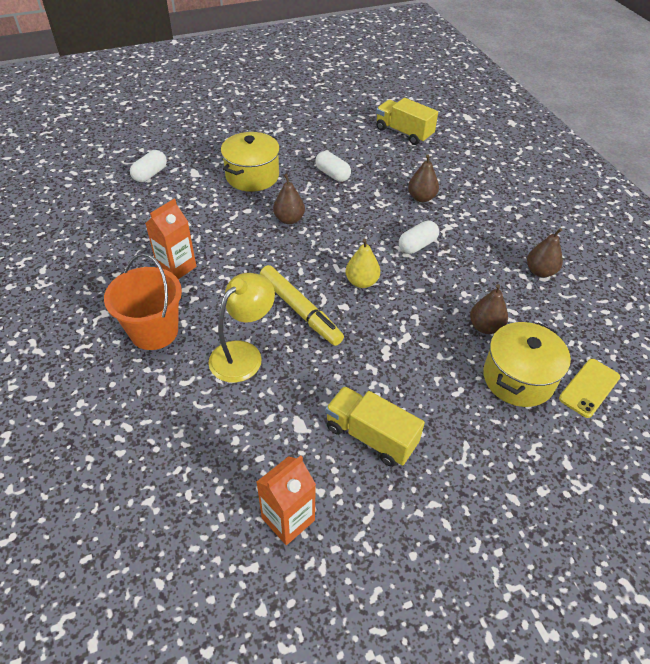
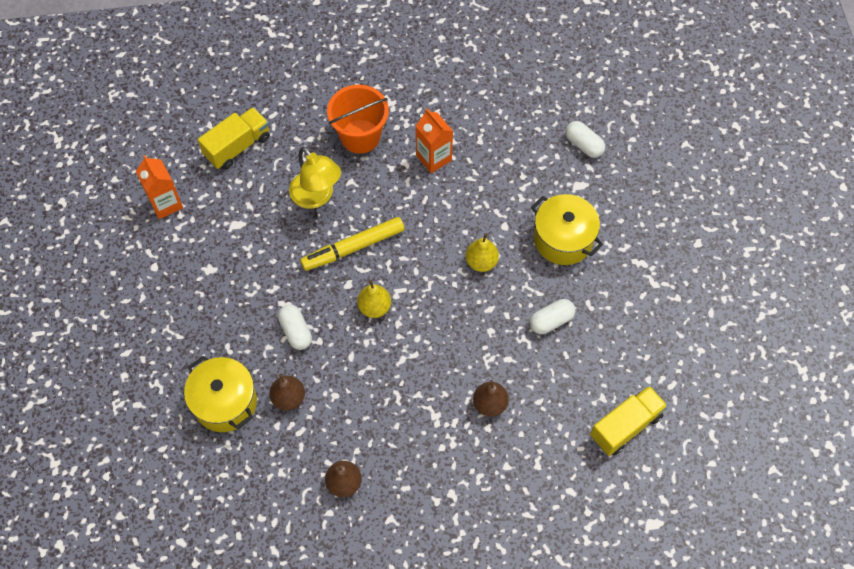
camera: 105 degrees right, 15 degrees up
brown pear [273,174,305,224] -> yellow pear [466,233,499,272]
yellow truck [325,386,425,467] -> yellow truck moved to [198,107,270,170]
white capsule [399,221,439,254] -> white capsule moved to [278,304,312,350]
yellow phone [559,359,620,418] -> none

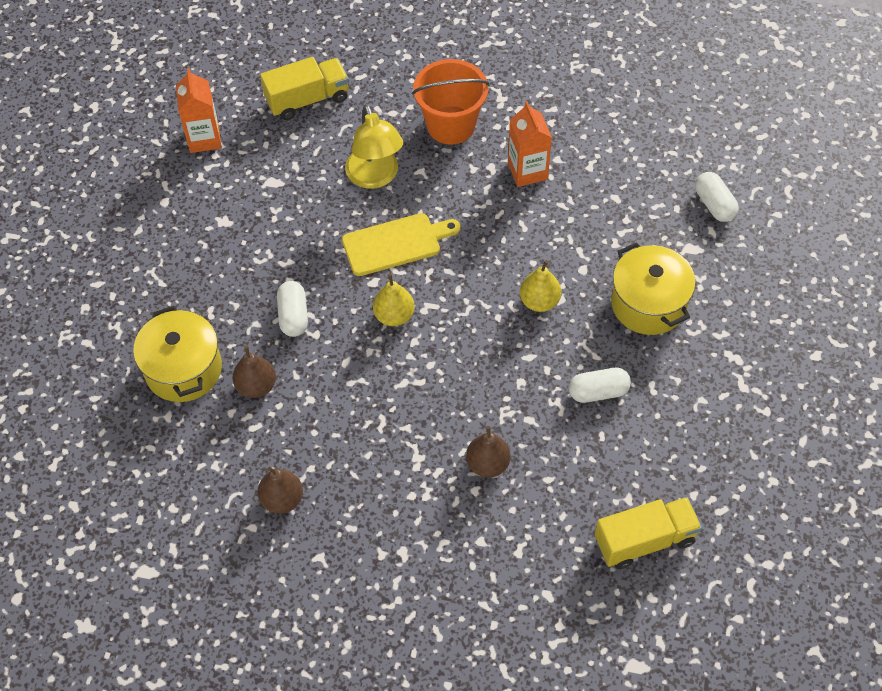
camera: 20 degrees right, 5 degrees down
yellow marker [300,217,404,271] -> yellow cutting board [342,213,460,276]

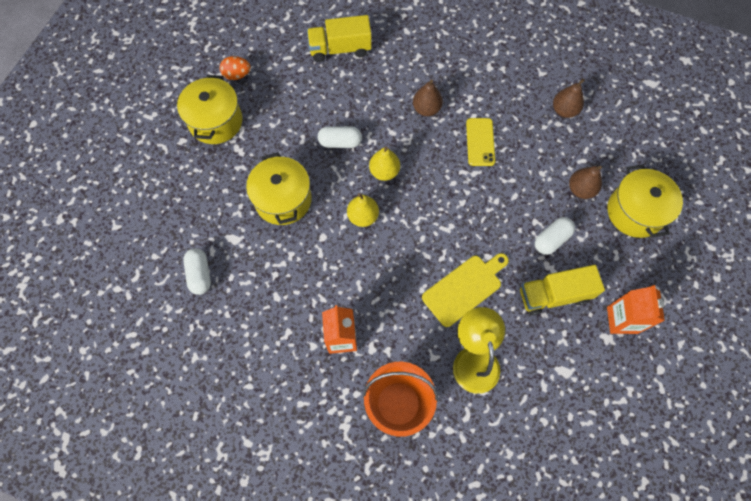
camera: 170 degrees left, 10 degrees up
orange carton [176,68,222,153] -> orange carton moved to [607,285,665,334]
yellow truck [260,57,349,120] -> yellow truck moved to [520,265,605,315]
white capsule [277,281,308,337] -> white capsule turned 45 degrees clockwise [535,217,575,255]
yellow cutting board [342,213,460,276] -> yellow cutting board turned 150 degrees clockwise [422,253,509,327]
yellow pear [373,274,415,326] -> yellow pear moved to [369,147,400,181]
none -> yellow pot [177,75,243,144]
none -> orange egg [220,56,251,80]
none -> yellow phone [466,118,495,166]

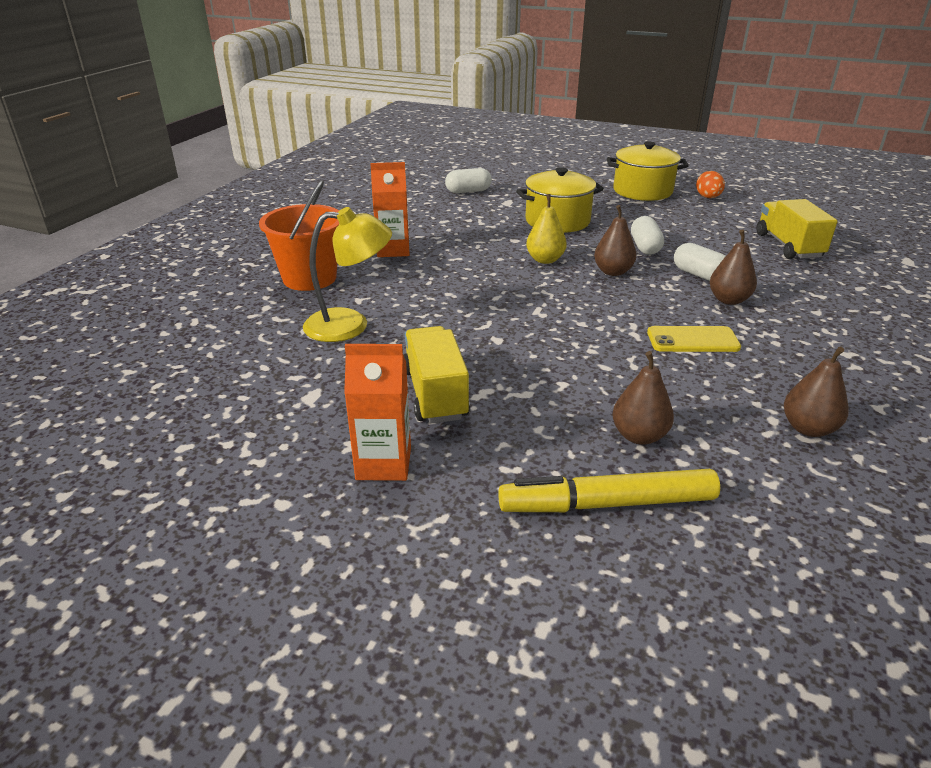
camera: 90 degrees right, 35 degrees down
yellow pear [369,147,400,181] -> brown pear [594,205,636,276]
yellow cutting board [422,253,509,327] -> none
white capsule [535,217,575,255] -> white capsule moved to [674,243,726,281]
yellow pot [608,164,683,238] -> yellow marker [498,469,720,512]

